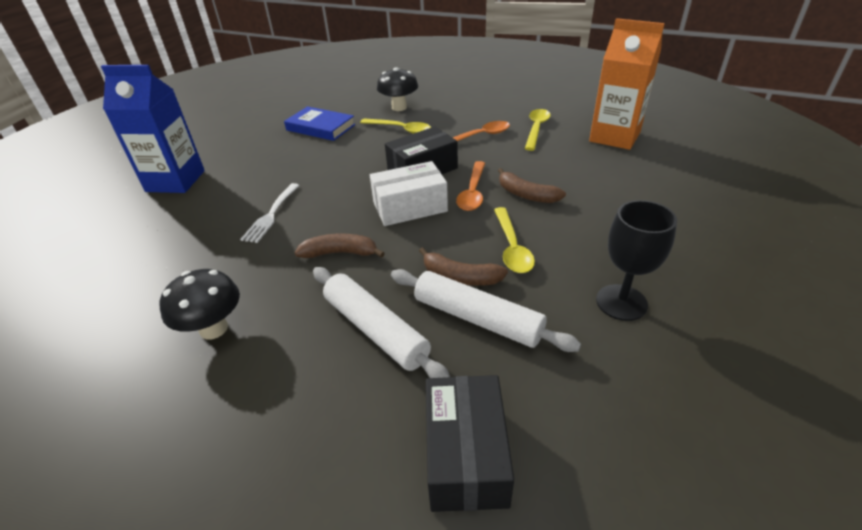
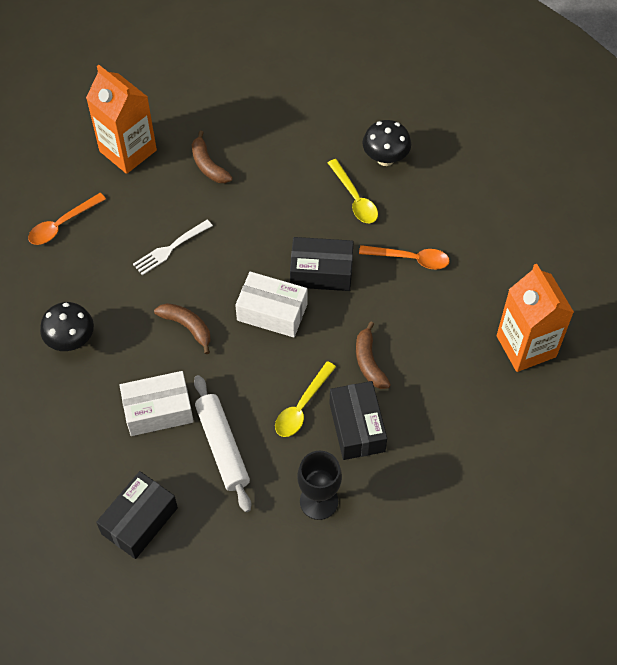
camera: 35 degrees right, 20 degrees up
blue carton [101,65,205,193] -> orange carton [86,65,157,174]
blue book [284,106,355,141] -> none
white rolling pin [313,267,450,378] -> white box [119,371,194,436]
brown banana [419,247,508,286] -> brown banana moved to [192,131,233,183]
orange spoon [456,161,485,211] -> orange spoon moved to [28,193,106,245]
yellow spoon [525,109,551,151] -> none
none -> black box [329,381,387,460]

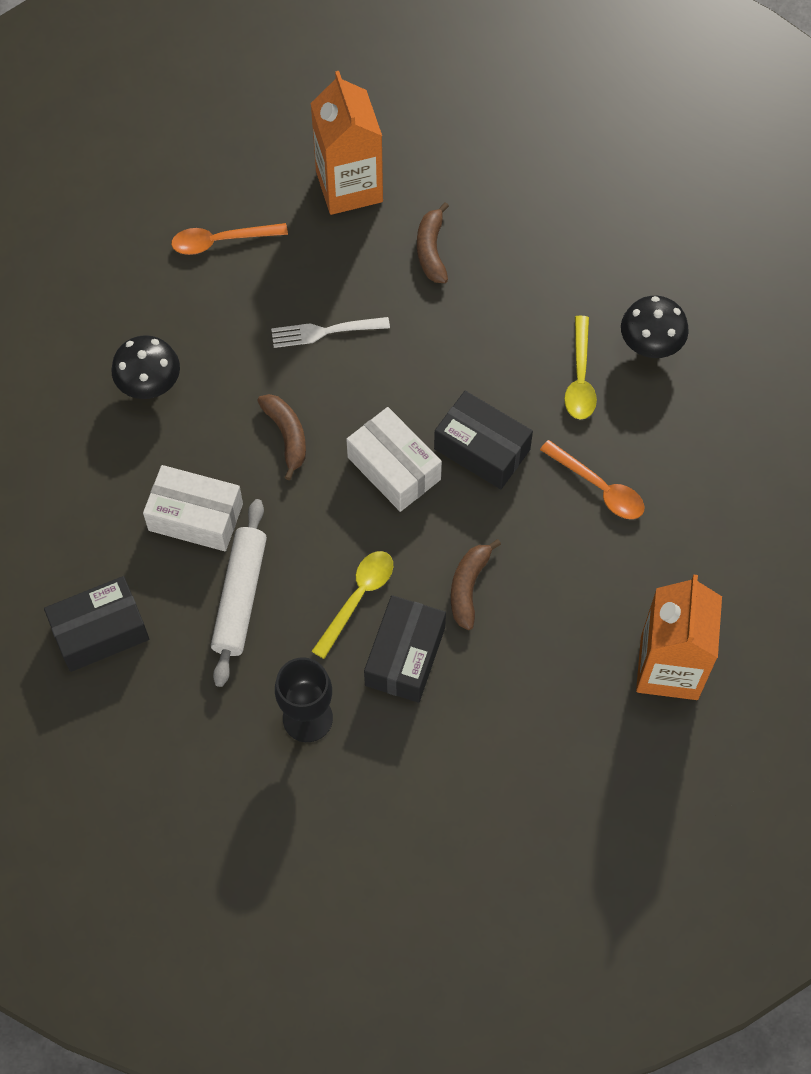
camera: 30 degrees right, 5 degrees up
yellow spoon [275,361,336,437] -> yellow spoon turned 150 degrees clockwise [312,551,393,659]

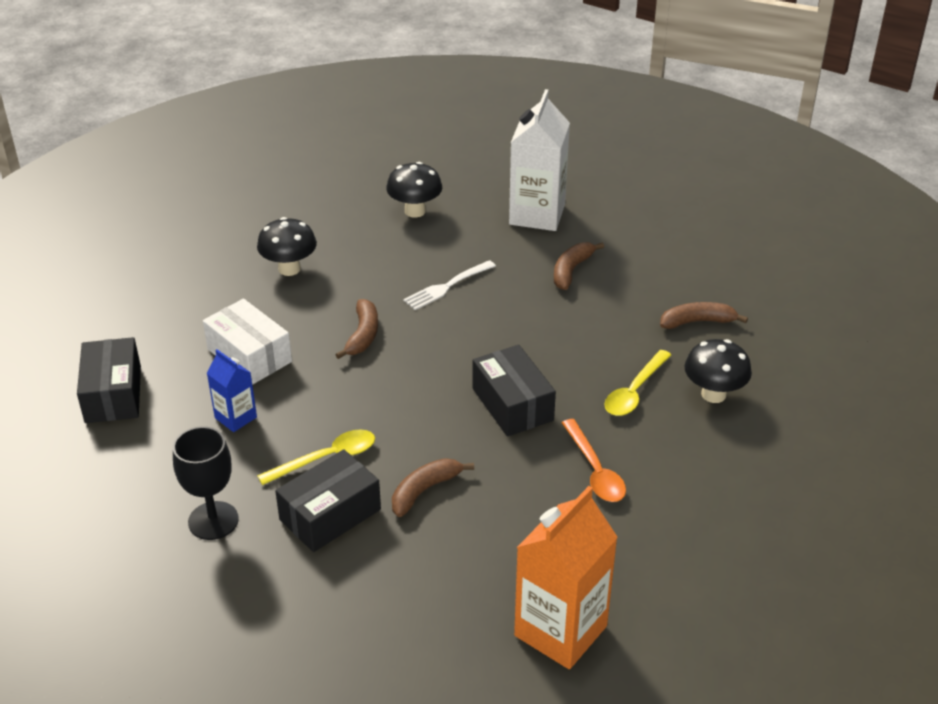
camera: 30 degrees right, 25 degrees down
black box [44,576,149,672] -> black box turned 75 degrees clockwise [77,337,141,423]
orange spoon [171,223,288,255] -> black mushroom [386,162,442,218]
white rolling pin [211,499,267,687] -> blue carton [207,349,257,432]
white fork [271,317,390,348] -> white fork turned 60 degrees counterclockwise [403,260,496,310]
orange carton [310,71,383,215] -> white carton [509,89,570,231]
white box [346,407,442,512] -> none
none -> brown banana [660,302,748,329]

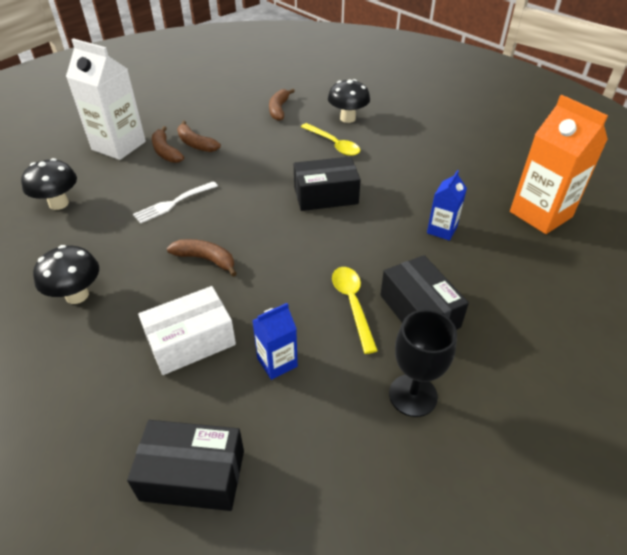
camera: 75 degrees left, 5 degrees up
brown banana [392,458,474,517] -> brown banana moved to [152,126,184,163]
white fork [403,260,496,310] -> white fork turned 75 degrees clockwise [133,181,218,224]
orange spoon [562,419,626,502] -> none
none -> blue carton [427,170,467,241]

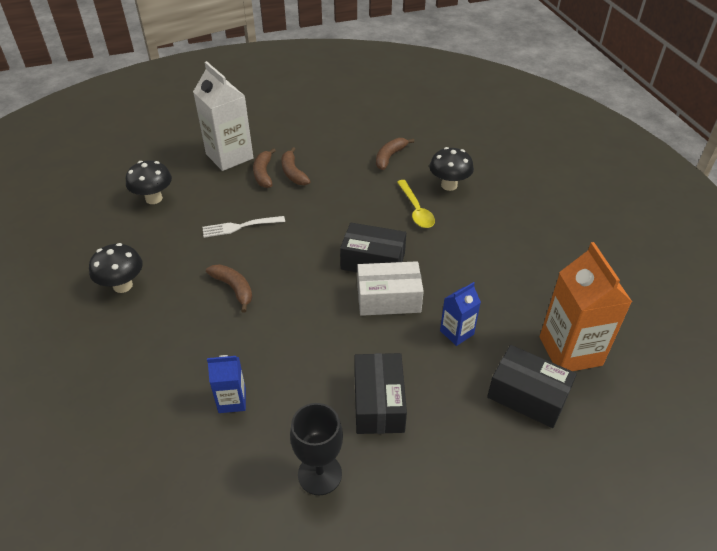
camera: 25 degrees right, 0 degrees up
black box [127,420,244,511] -> black box moved to [487,345,577,428]
white box [138,286,236,375] -> white box moved to [357,261,424,316]
yellow spoon [332,267,378,354] -> none

